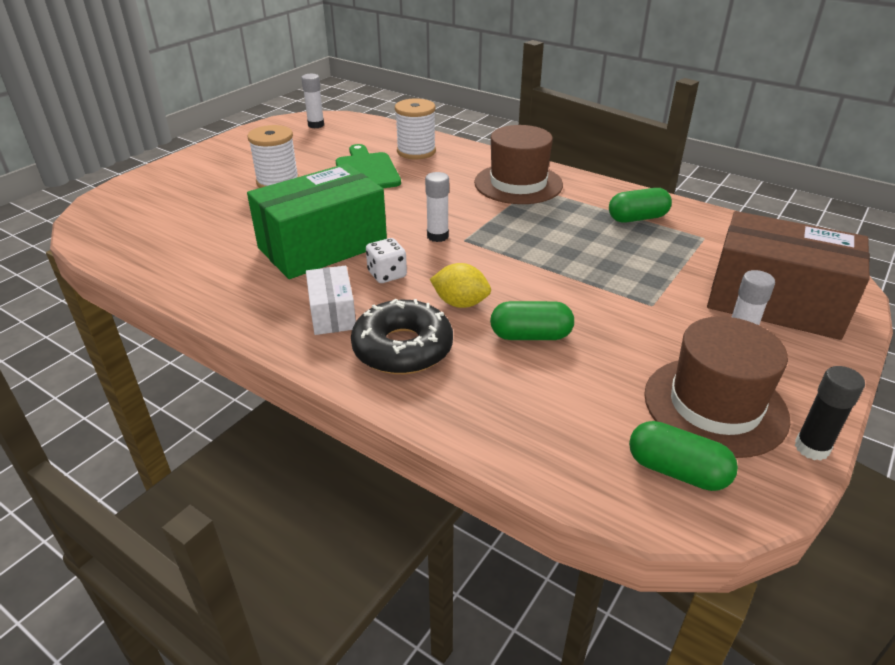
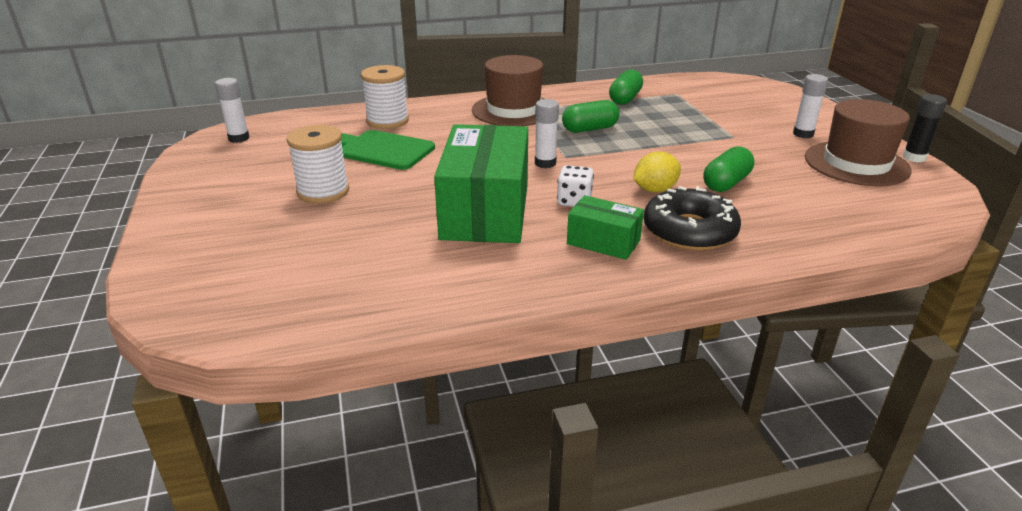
camera: 50 degrees left, 5 degrees down
white box [306,266,356,335] -> green box [567,195,644,260]
green capsule [629,421,738,491] -> green capsule moved to [562,100,619,133]
brown box [707,211,870,340] -> none

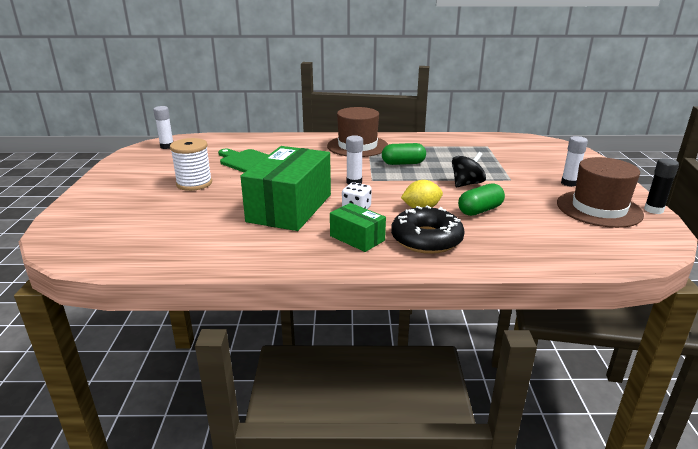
camera: 15 degrees right, 5 degrees down
white spool [361,65,409,129] -> none
green capsule [609,69,643,105] -> none
none -> black spinning top [452,152,486,187]

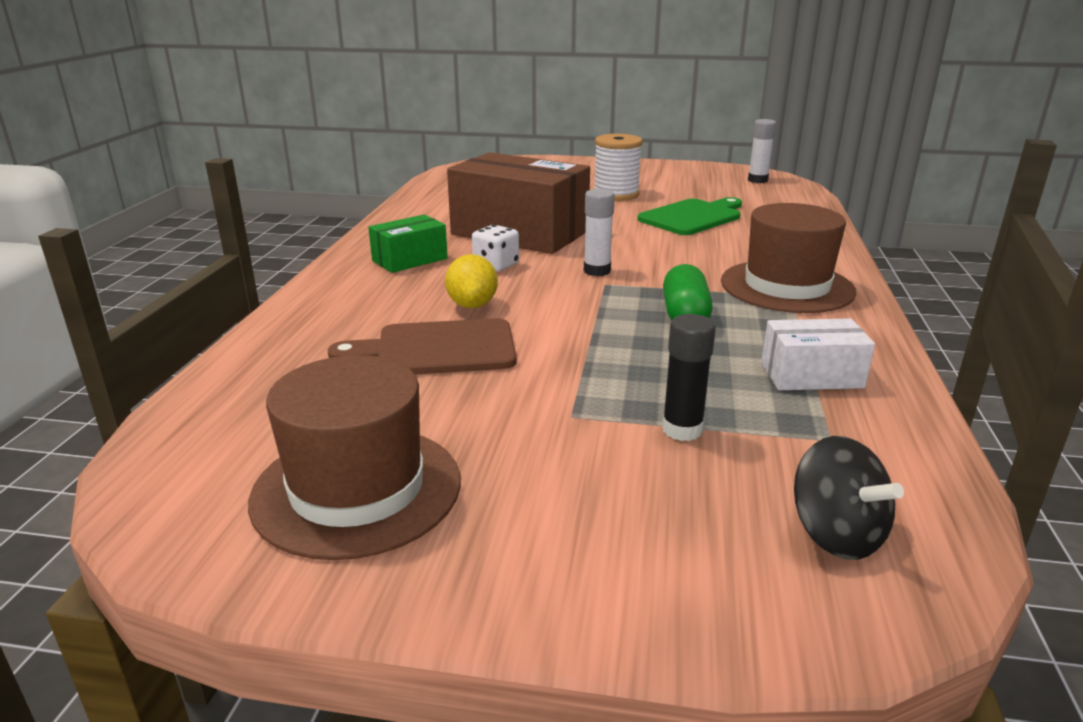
camera: 100 degrees right, 0 degrees up
green box [240,146,331,231] -> brown box [447,152,590,254]
black donut [391,205,465,254] -> none
black spinning top [452,152,486,187] -> black spinning top moved to [794,436,904,560]
green capsule [458,183,505,216] -> brown cutting board [328,318,517,375]
white glue stick [561,136,588,187] -> none
black glue stick [644,158,679,214] -> black glue stick moved to [662,314,716,441]
none -> white box [761,318,875,390]

